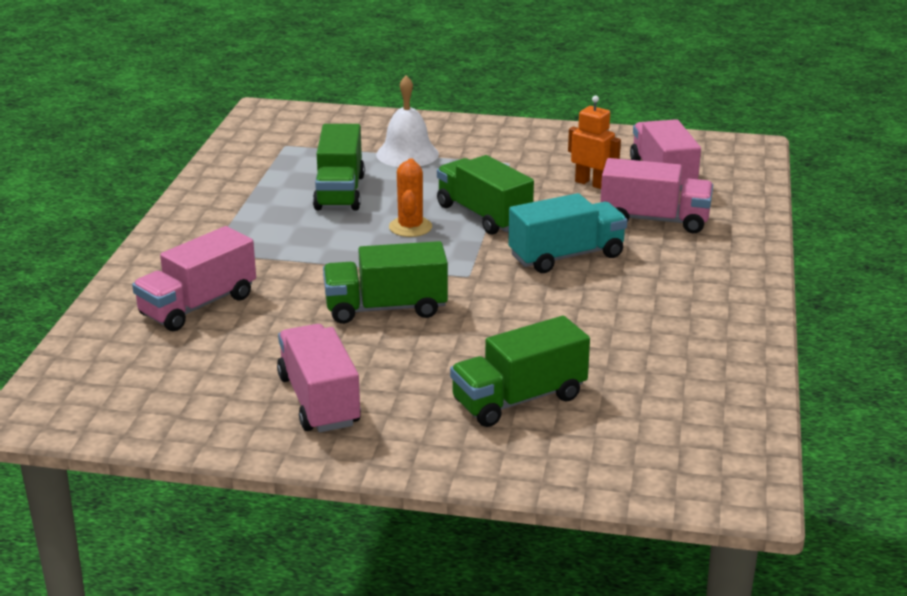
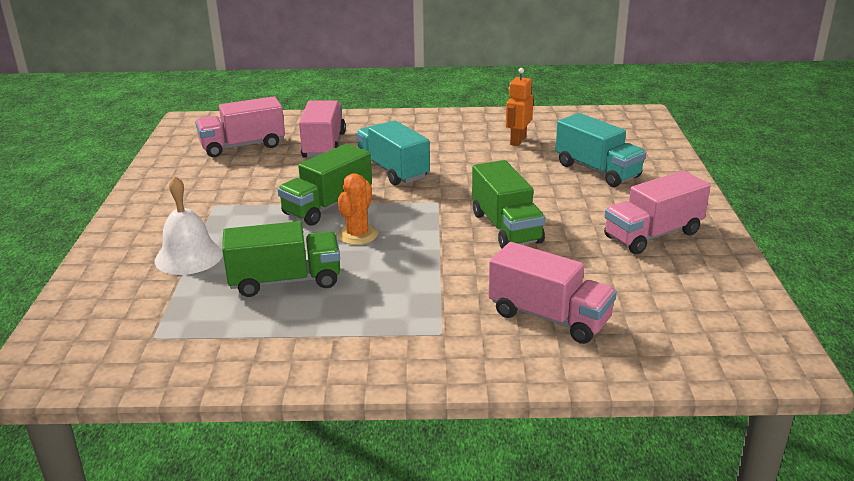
camera: 100 degrees left, 0 degrees up
orange cactus [389,159,432,237] -> orange cactus turned 60 degrees counterclockwise [337,173,378,245]
green truck [450,316,590,427] -> turquoise truck [556,113,646,187]
orange robot [568,96,621,189] -> orange robot moved to [506,68,533,146]

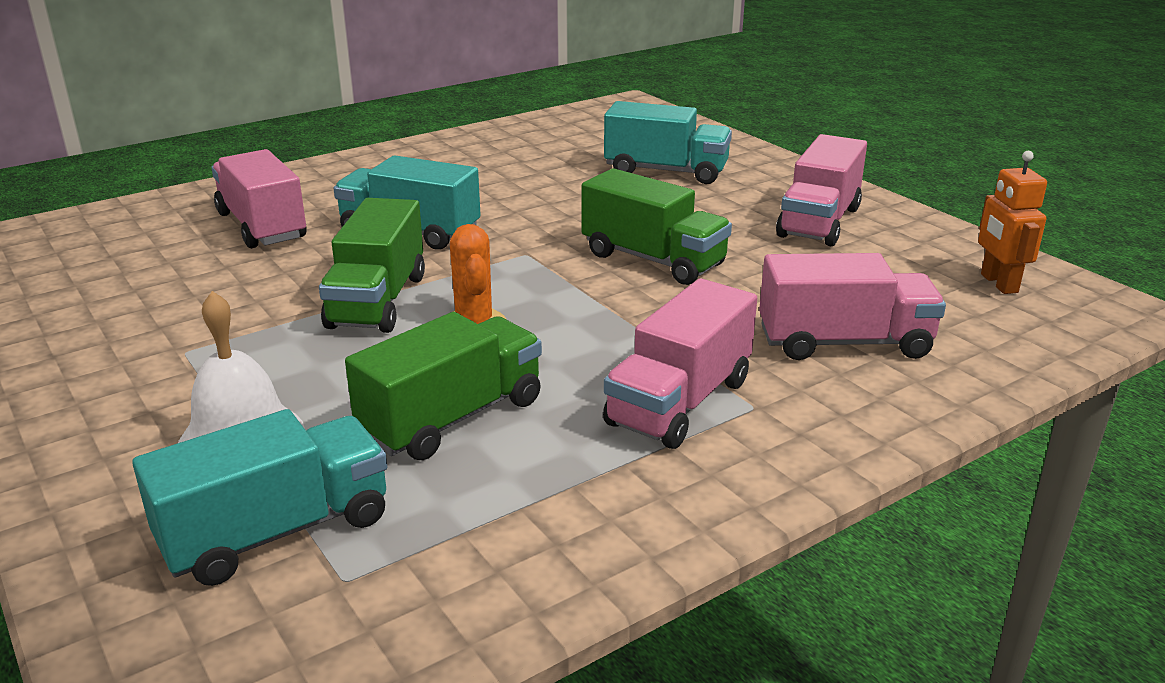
camera: 35 degrees left, 0 degrees up
pink truck [195,96,285,157] -> pink truck moved to [603,278,757,449]
orange robot [506,68,533,146] -> orange robot moved to [978,151,1047,294]
none -> turquoise truck [132,409,387,586]

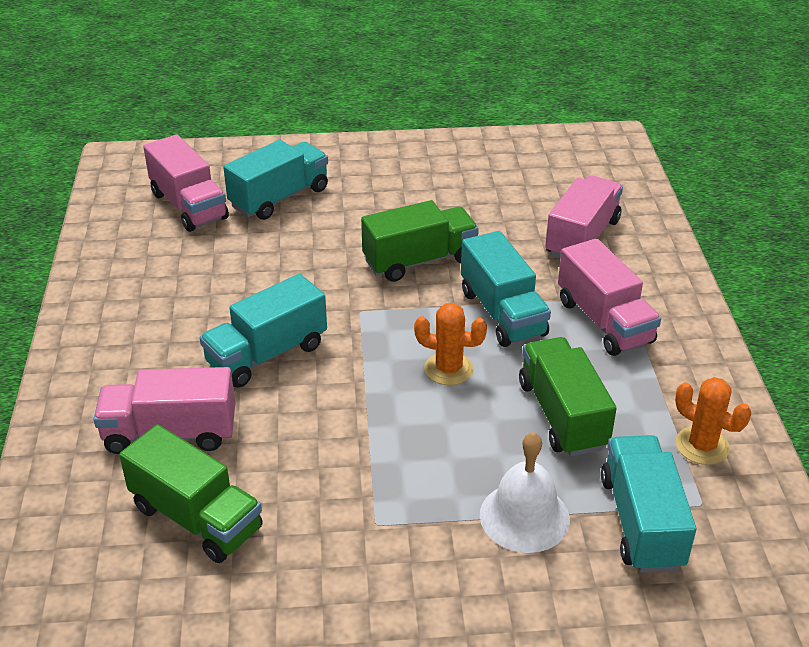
camera: 60 degrees left, 10 degrees up
green truck [319,198,425,333] -> green truck moved to [119,424,263,563]
pink truck [776,134,867,246] -> pink truck moved to [143,134,229,232]
orange robot [978,151,1047,294] -> none
none -> turquoise truck [461,231,551,347]
none -> orange cactus [675,377,751,465]

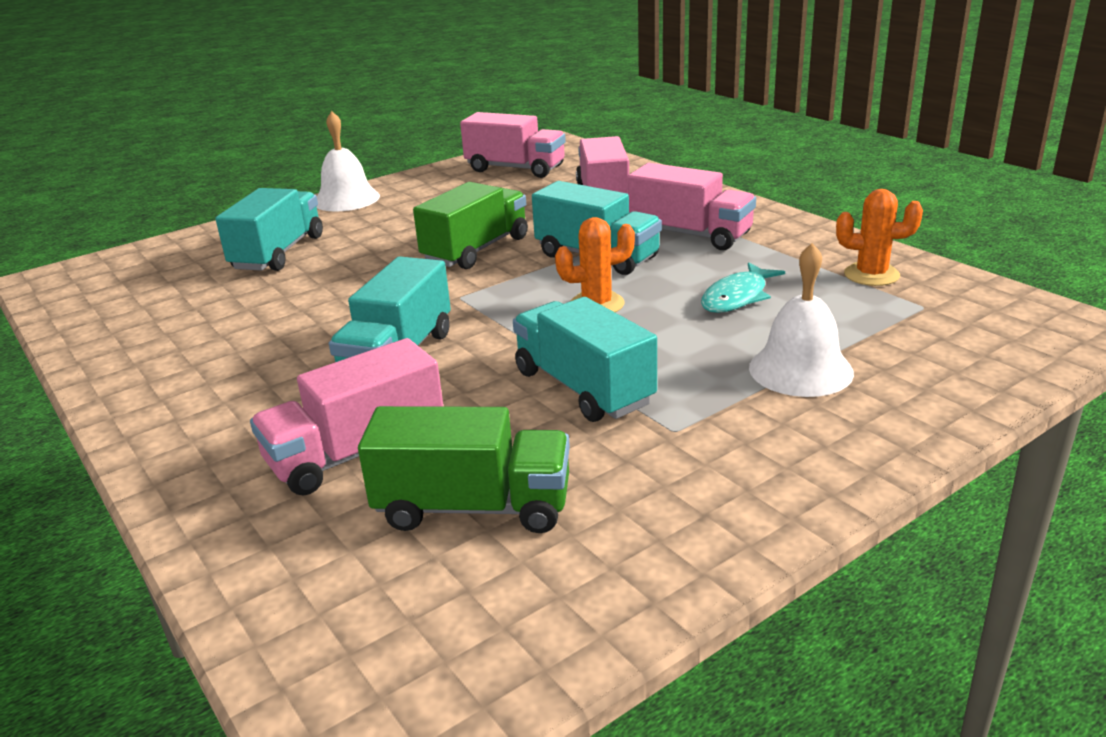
camera: 30 degrees left, 10 degrees down
pink truck [143,134,229,232] -> pink truck moved to [460,112,566,178]
green truck [519,337,617,457] -> turquoise fish [701,262,785,313]
turquoise truck [601,435,696,573] -> turquoise truck moved to [513,297,657,422]
none -> white bell [316,111,380,212]

